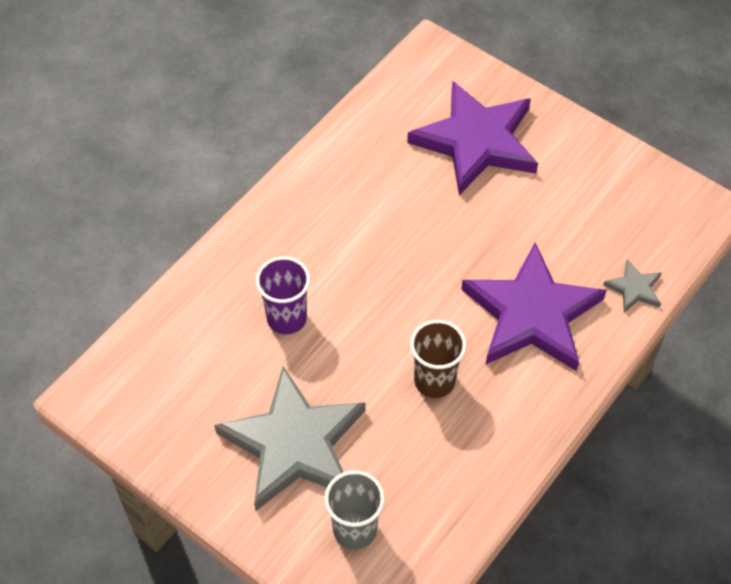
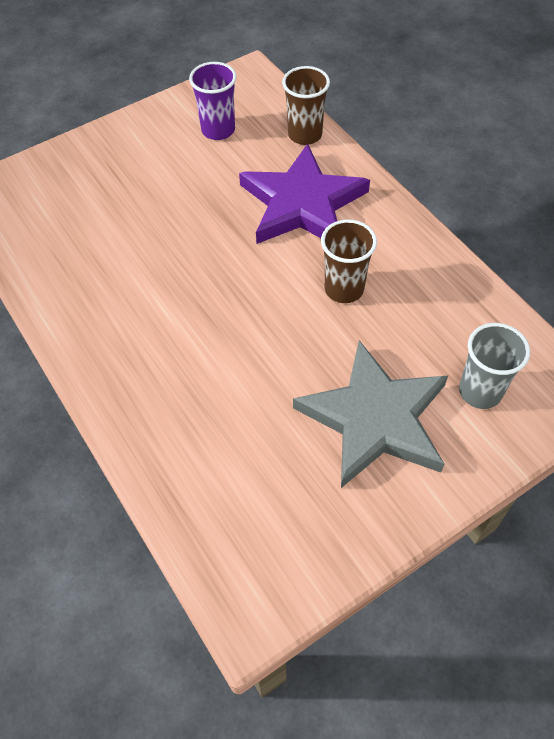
camera: 70 degrees left, 0 degrees up
purple cup [256,256,310,334] -> purple cup moved to [189,62,237,140]
purple star [407,81,538,195] -> none
grey star [603,259,662,313] -> brown cup [282,66,330,145]

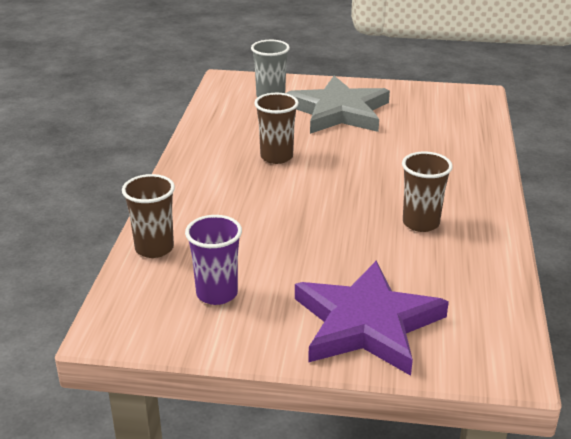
camera: 140 degrees left, 25 degrees down
purple star [239,144,370,244] -> purple star moved to [295,261,449,376]
none -> brown cup [402,152,453,232]

